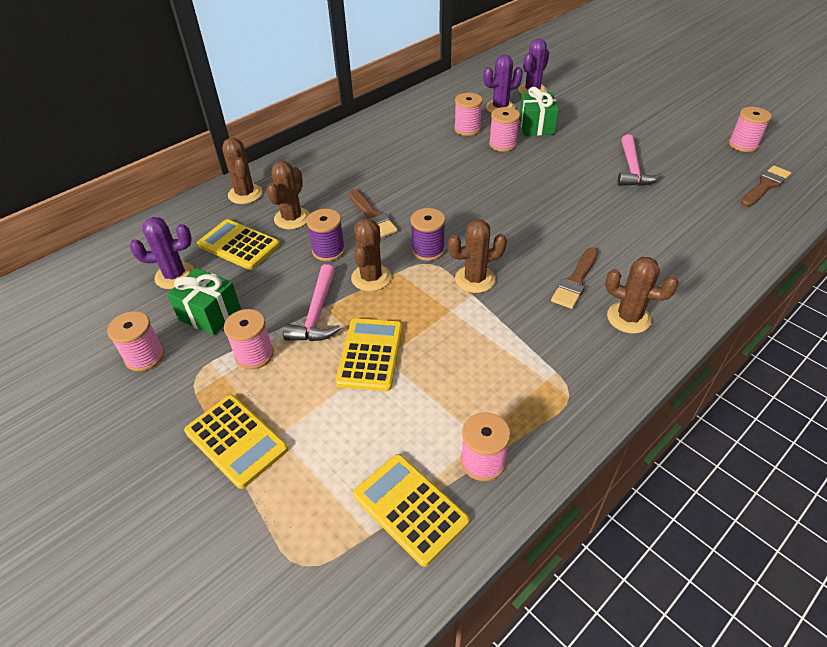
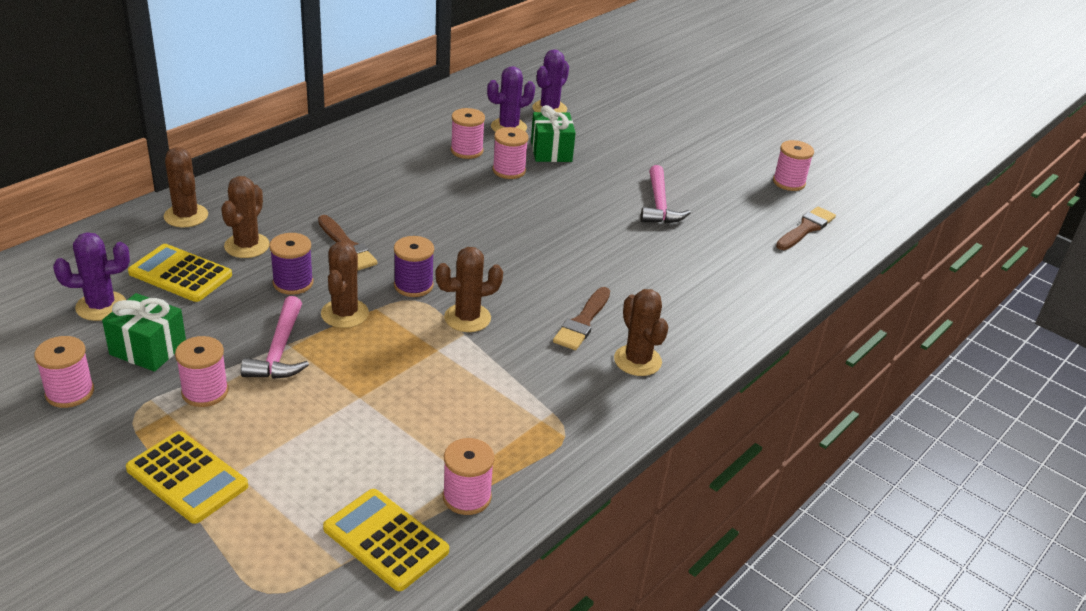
camera: 10 degrees left, 10 degrees down
yellow calculator [336,318,402,391] -> none
brown cactus [605,257,679,334] -> brown cactus turned 45 degrees clockwise [614,289,668,376]

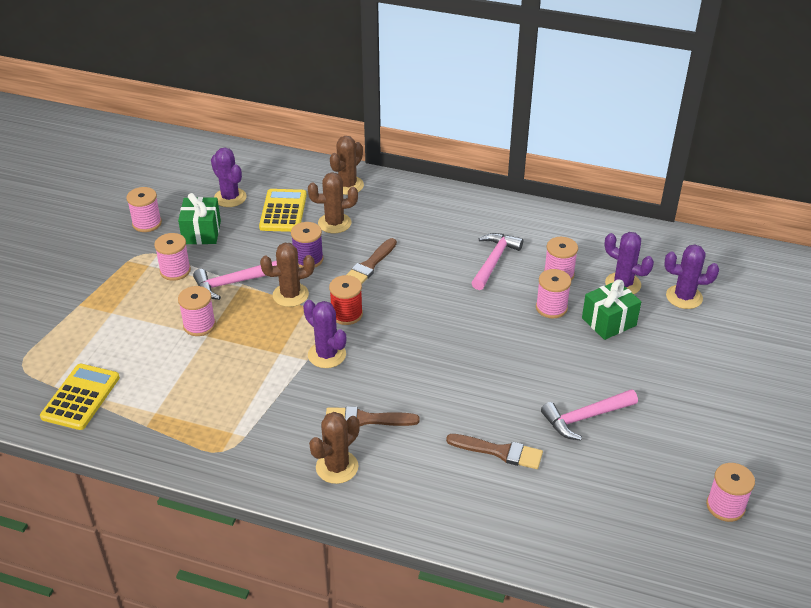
camera: 70 degrees right, 5 degrees up
yellow calculator [126,431,248,524] -> none
purple spool [394,236,434,297] -> red spool [329,275,363,325]
brown cactus [436,247,503,332] -> purple cactus [303,300,346,368]
pink spool [443,438,495,515] -> pink spool moved to [178,286,216,336]
brown brush [776,207,836,250] -> brown brush moved to [446,434,543,469]
none -> pink hammer [472,233,523,290]

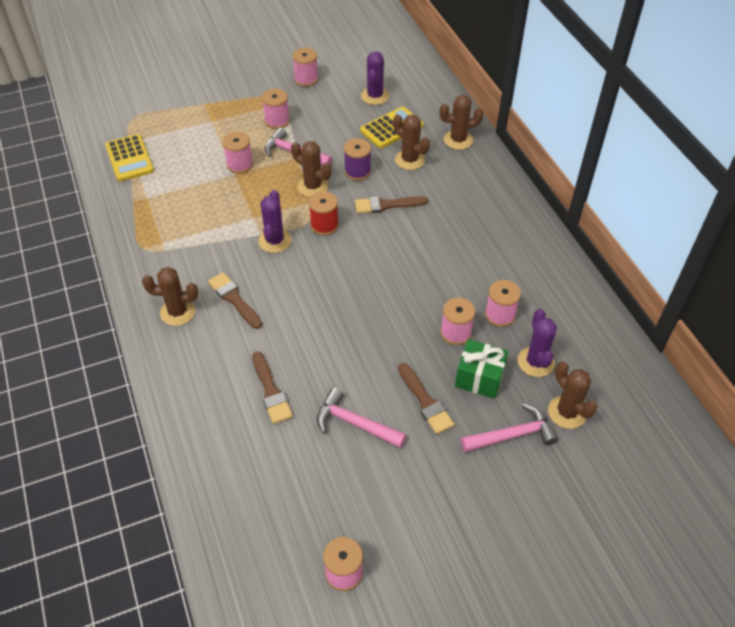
camera: 50 degrees right, 10 degrees up
yellow calculator [40,364,120,430] -> yellow calculator turned 90 degrees clockwise [105,134,154,181]
green gift [178,193,221,244] -> none
pink hammer [472,233,523,290] -> pink hammer moved to [461,403,558,452]
purple cactus [665,245,719,309] -> brown cactus [548,362,597,429]
none -> brown brush [398,363,455,434]

